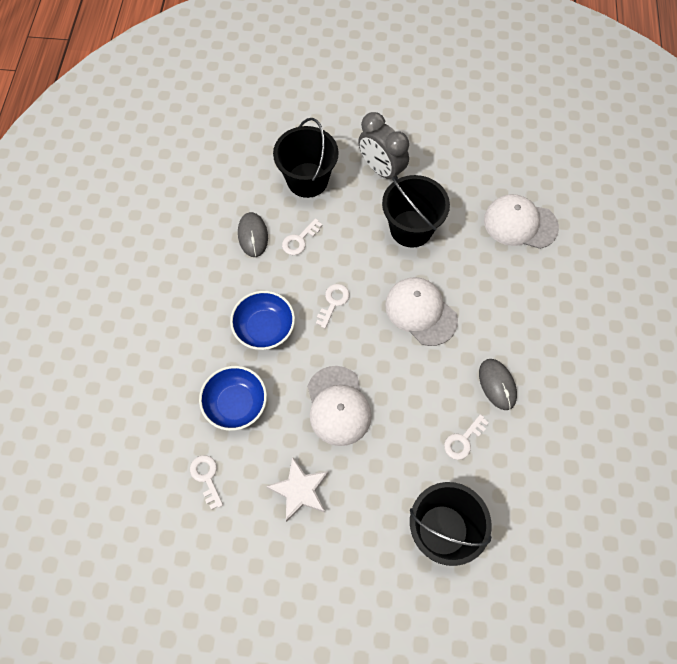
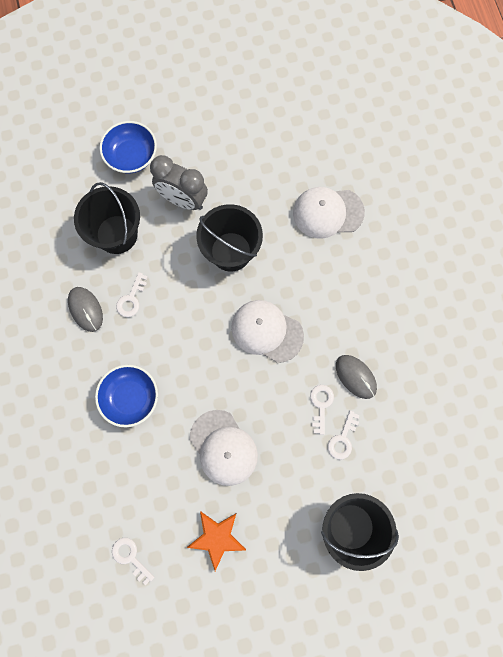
camera: 20 degrees left, 10 degrees up
blue bowl [199,366,267,431] -> blue bowl moved to [99,121,157,173]
white star [266,457,328,522] -> orange star [187,512,246,571]
white key [316,284,349,328] -> white key moved to [310,385,334,435]

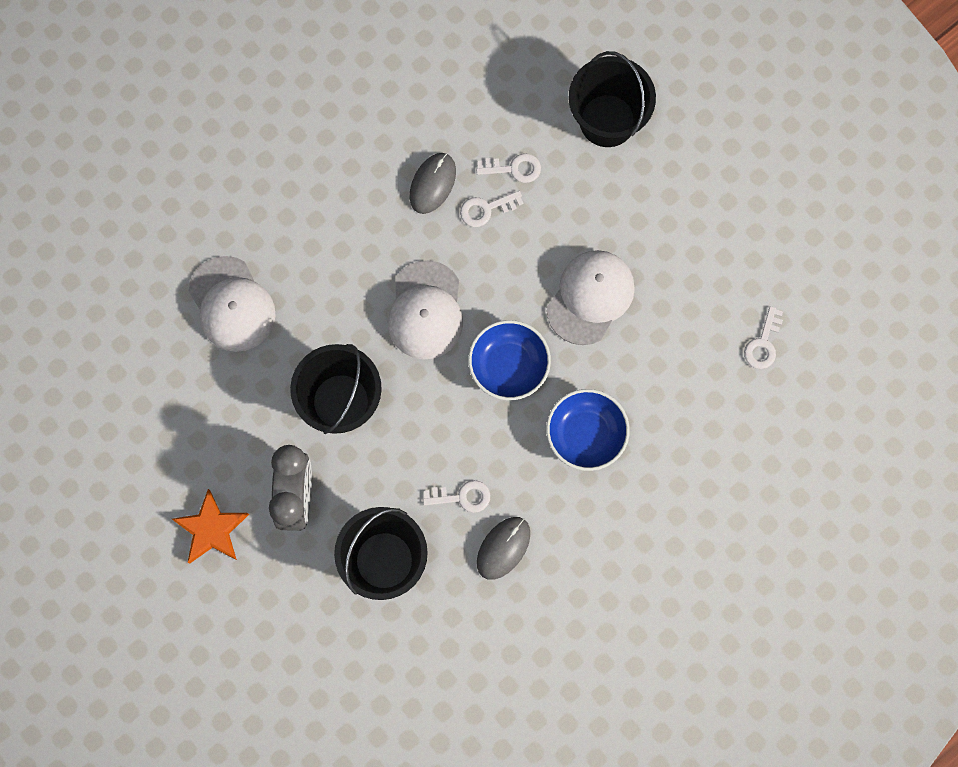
camera: 115 degrees left, 0 degrees up
blue bowl [99,121,157,173] -> blue bowl moved to [468,320,551,400]
orange star [187,512,246,571] -> orange star moved to [172,489,249,564]

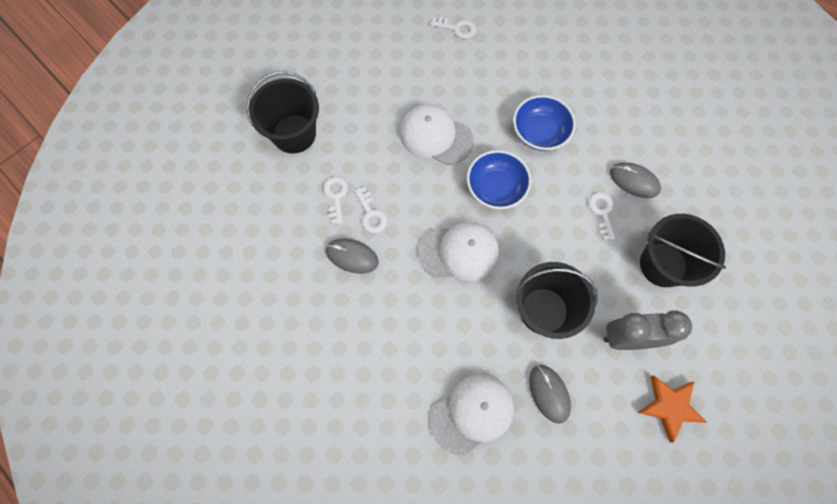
camera: 95 degrees left, 5 degrees down
none -> grey mouse [529,365,571,424]

